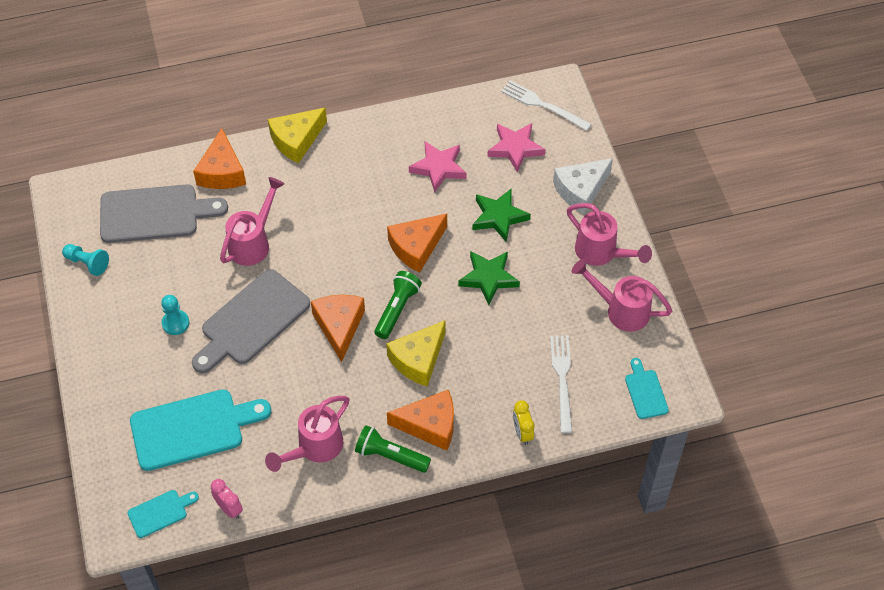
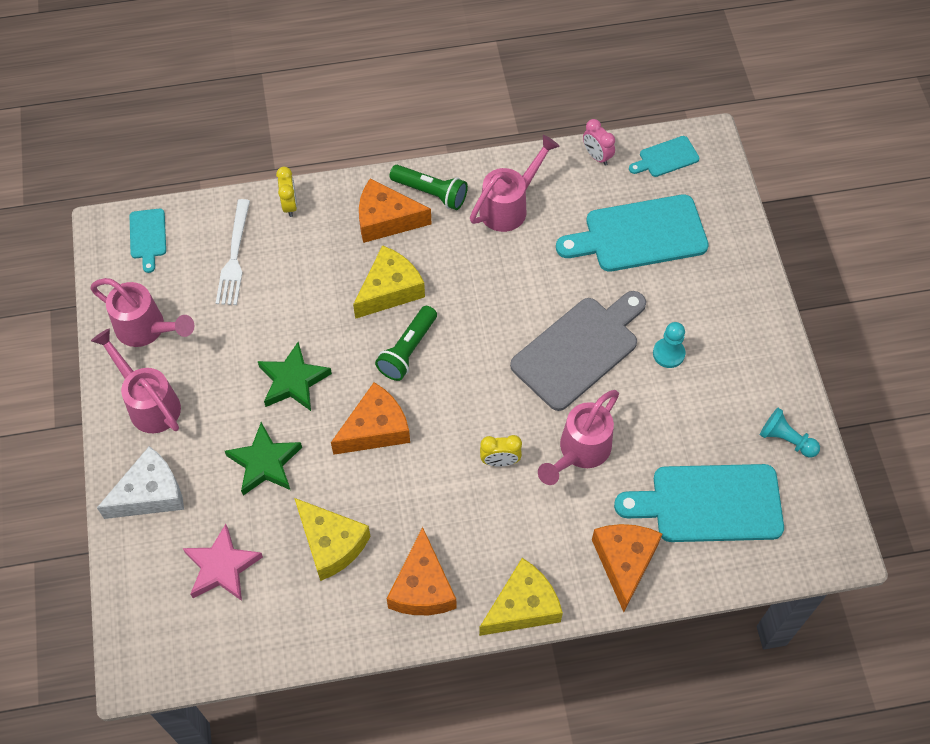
camera: 175 degrees left, 5 degrees up
grey cutting board [100,184,228,243] -> turquoise cutting board [614,464,784,542]
orange cheese [311,295,365,362] -> orange cheese moved to [387,527,456,615]
pink star [409,141,467,192] -> yellow cheese [294,498,371,581]
white fork [501,81,592,131] -> none
none -> yellow clock [480,435,522,467]

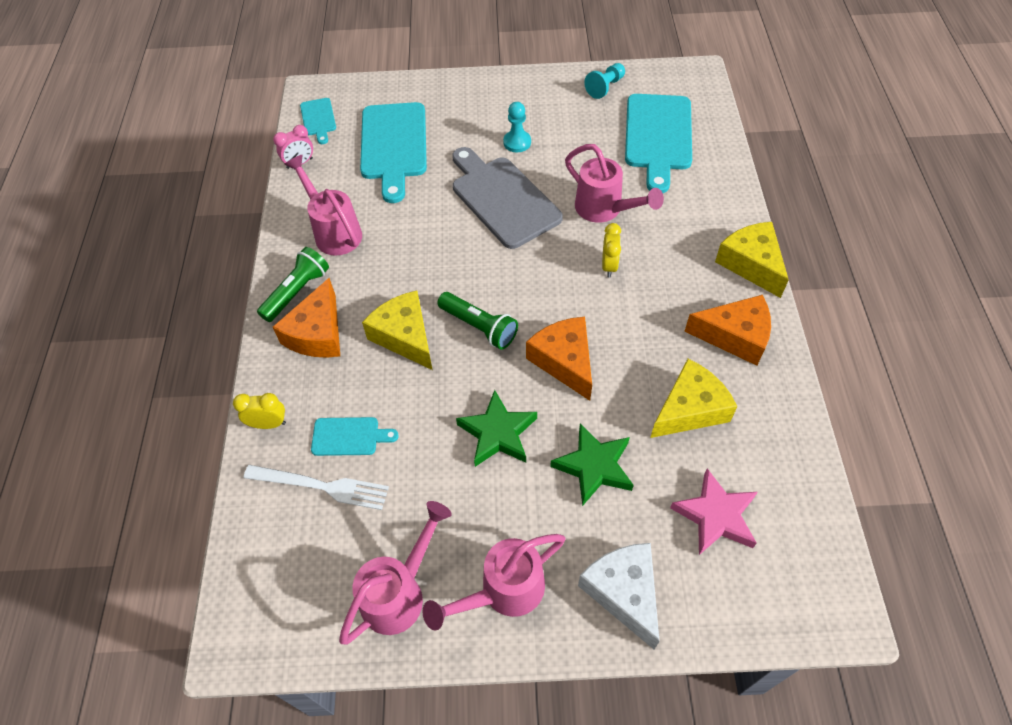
camera: 80 degrees left, 5 degrees down
turquoise cutting board [130,209,166,273] -> turquoise cutting board moved to [311,417,399,456]
orange cheese [592,524,662,612] -> none

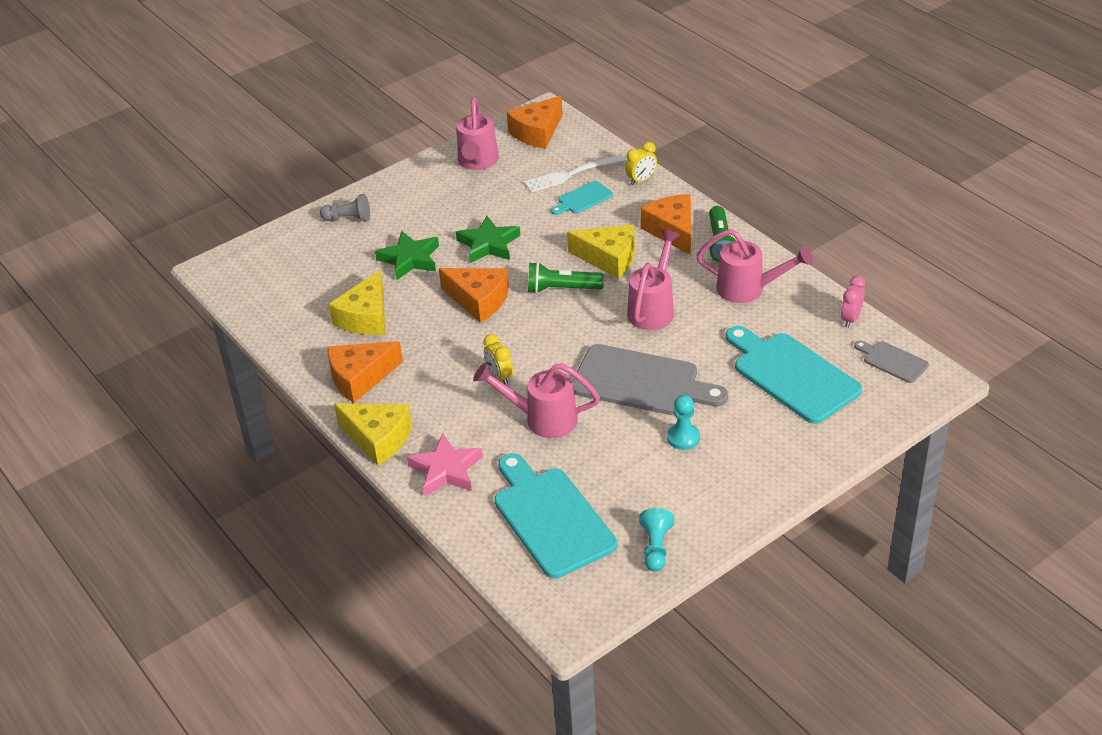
camera: 145 degrees right, 15 degrees down
turquoise cutting board [300,98,336,144] -> grey cutting board [854,341,929,383]
pink watering can [423,534,565,630] -> pink watering can moved to [627,230,680,330]
white cheese [578,543,660,650] -> grey pawn [320,194,370,222]
pink star [670,469,758,555] -> pink star moved to [407,433,483,496]
none -> orange cheese [507,96,563,149]

